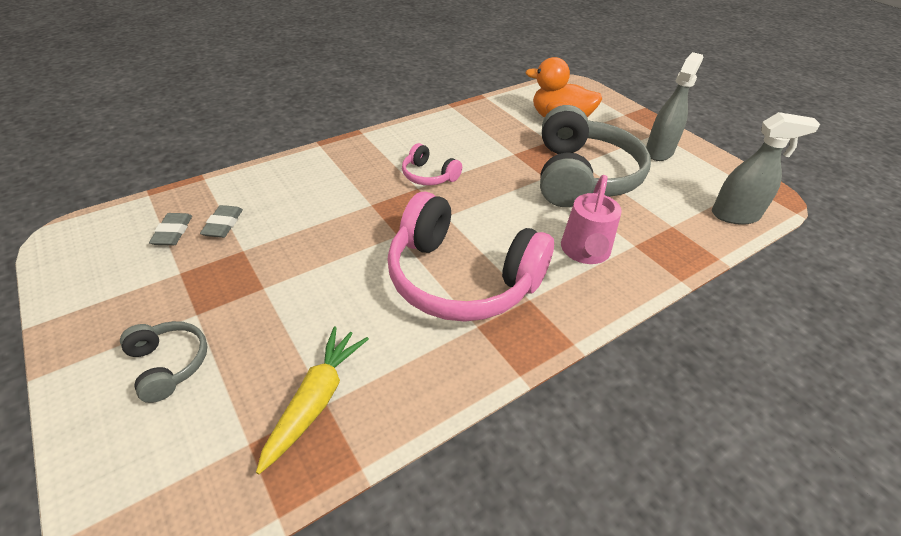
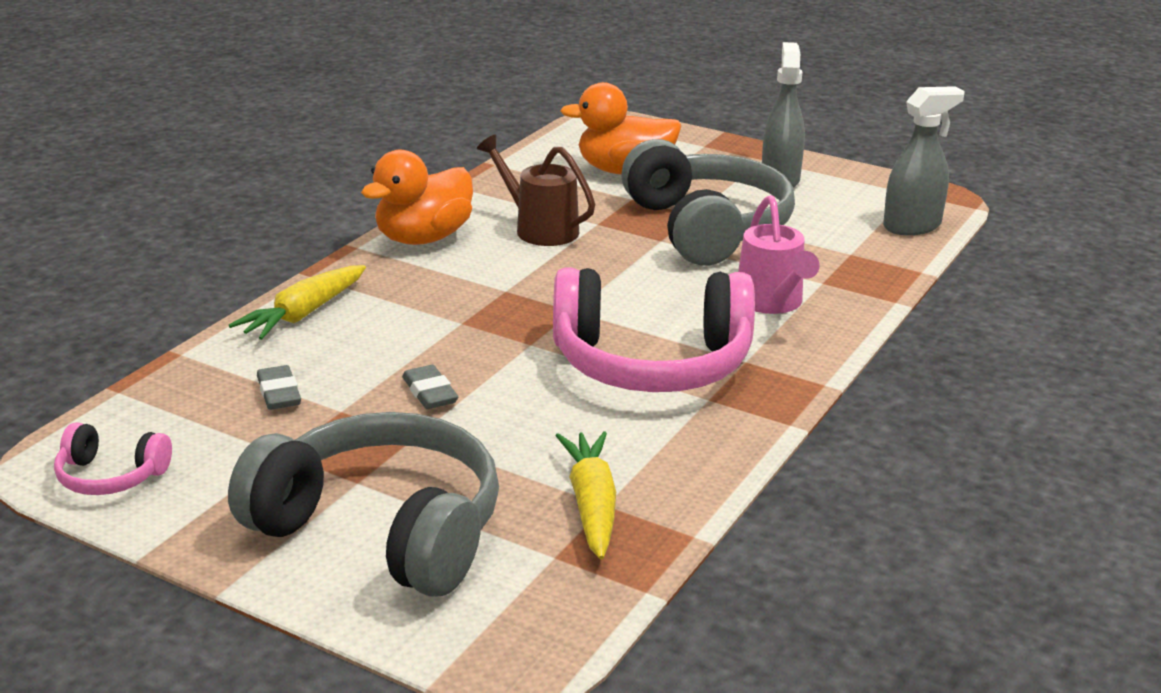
camera: 25 degrees left, 15 degrees down
grey headphones [120,321,208,403] -> grey headphones [228,412,499,597], size x2.19
grey eraser [149,213,192,246] -> grey eraser moved to [402,365,458,409]
pink headphones [402,143,462,185] -> pink headphones moved to [54,422,172,495]
none -> yellow carrot [229,265,366,340]
none -> orange duck [361,150,473,245]
none -> brown watering can [477,134,595,246]

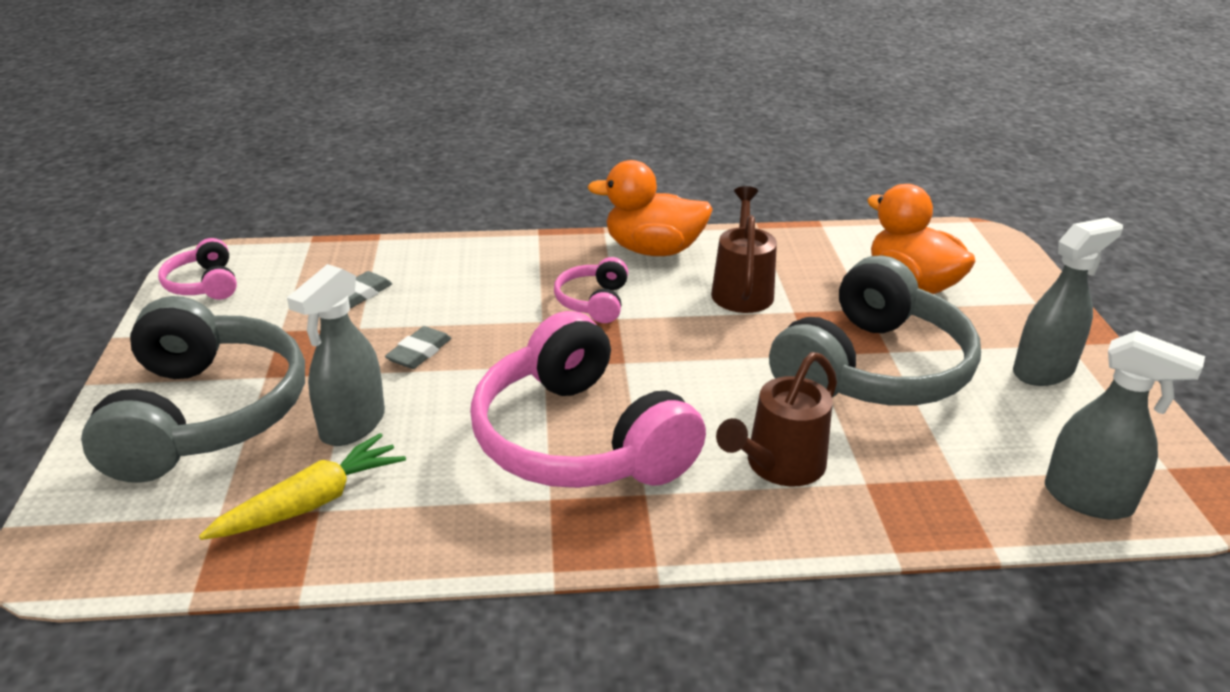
camera: 55 degrees right, 5 degrees up
yellow carrot [229,265,366,340] -> none
pink watering can [738,195,820,314] -> brown watering can [716,352,837,486]
none -> grey spray bottle [287,264,385,446]
none -> pink headphones [554,257,628,323]

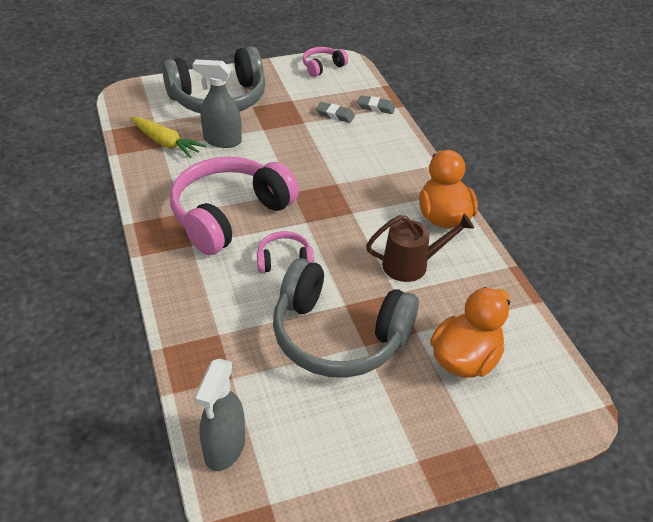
camera: 75 degrees right, 10 degrees up
grey eraser [385,326,451,369] -> grey eraser moved to [357,95,395,114]
pink headphones [554,257,628,323] -> pink headphones moved to [257,231,314,273]
brown watering can [716,352,837,486] -> none
grey spray bottle [1013,217,1123,386] -> none

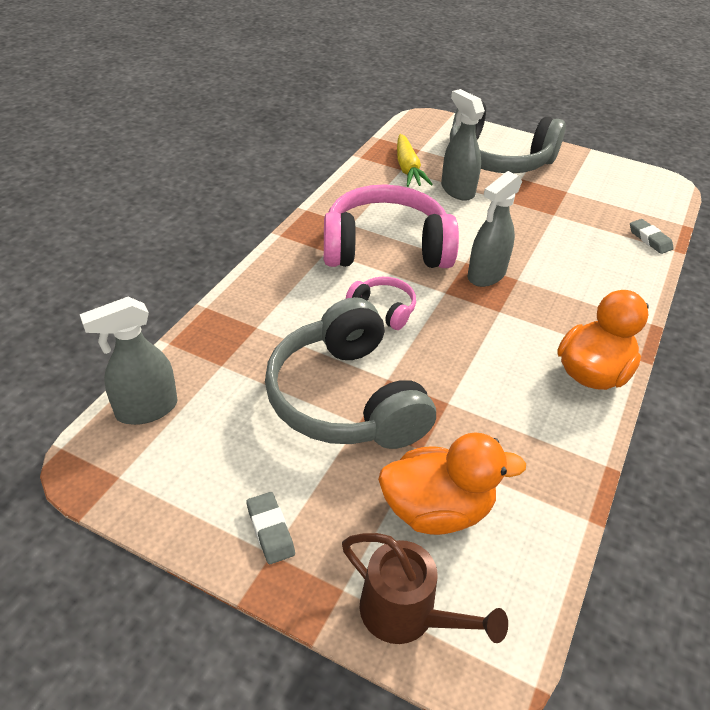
camera: 45 degrees right, 0 degrees up
pink headphones [303,47,348,77] -> none
grey eraser [316,102,355,123] -> grey eraser moved to [246,492,295,564]
brown watering can [366,214,474,282] -> brown watering can moved to [342,533,508,644]
none -> grey spray bottle [467,171,522,287]

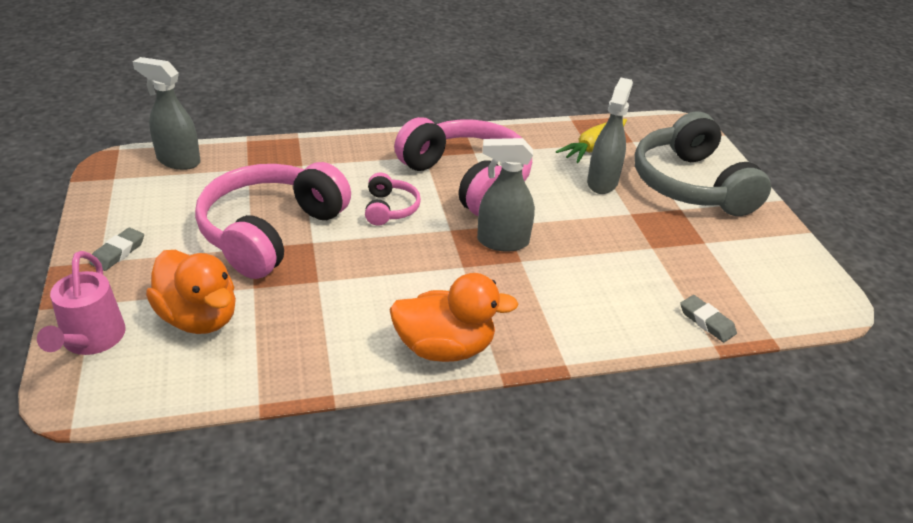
camera: 50 degrees right, 5 degrees down
grey headphones [265,297,436,449] -> pink headphones [195,162,351,279]
brown watering can [342,533,508,644] -> pink watering can [37,251,126,355]
grey eraser [630,219,674,254] -> grey eraser turned 60 degrees counterclockwise [680,295,737,342]

